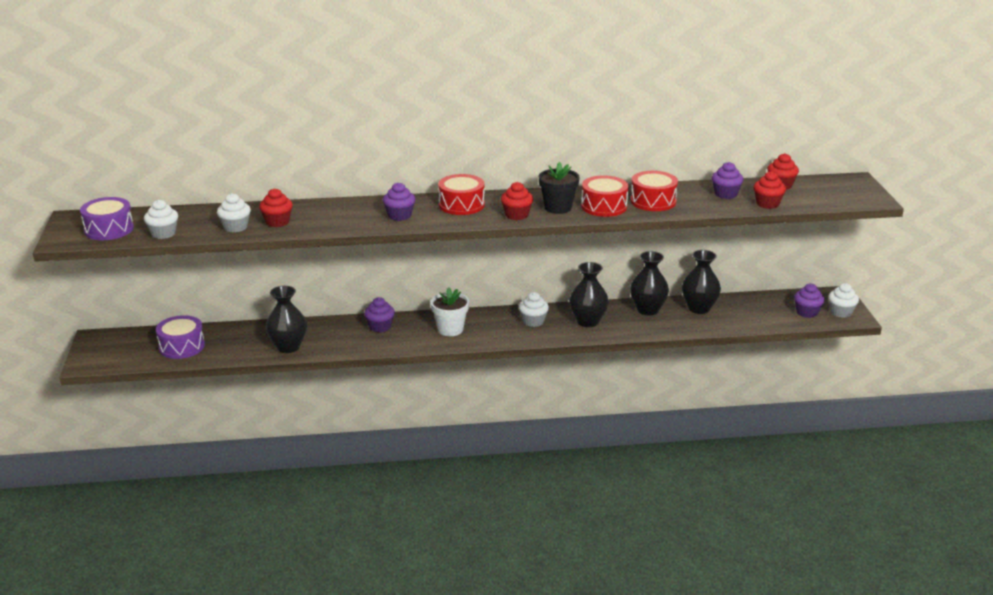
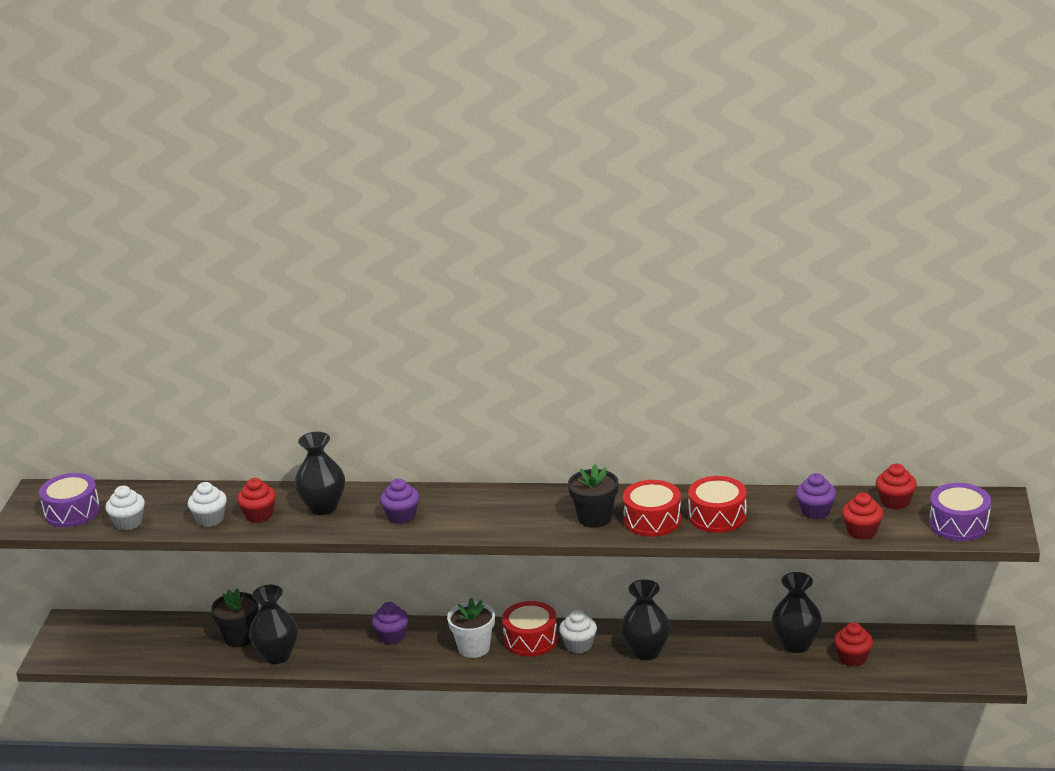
camera: 15 degrees right, 0 degrees up
purple drum [156,315,205,359] -> purple drum moved to [929,483,991,541]
red drum [438,174,485,215] -> red drum moved to [502,601,558,656]
red cupcake [501,182,533,220] -> red cupcake moved to [834,622,873,667]
black vase [630,251,669,315] -> black vase moved to [294,432,345,515]
purple cupcake [794,283,825,318] -> none
white cupcake [828,283,859,318] -> none
none -> black flower pot [211,588,259,647]

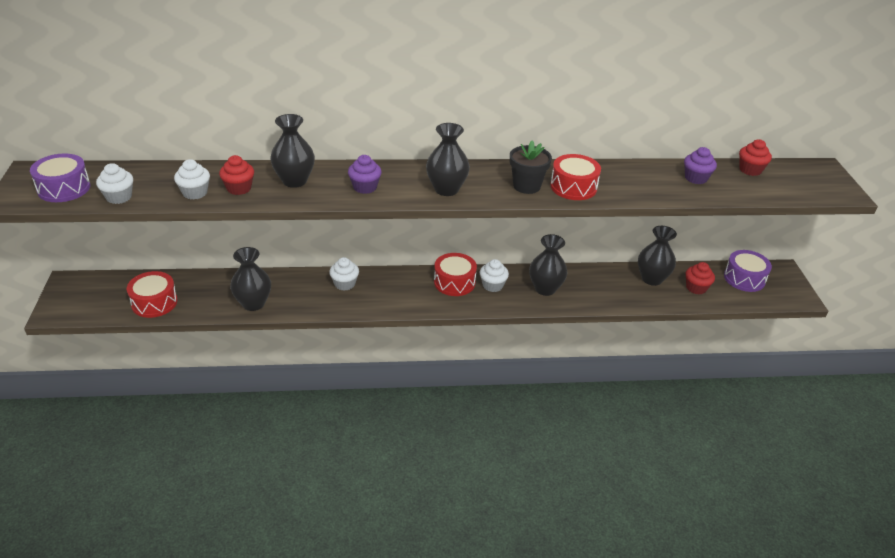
camera: 15 degrees left, 10 degrees up
black flower pot [211,588,259,647] -> none
purple cupcake [372,602,409,644] -> white cupcake [329,257,359,291]
white flower pot [447,598,495,658] -> none
red drum [688,476,747,533] -> red drum moved to [127,271,178,318]
red cupcake [842,493,883,540] -> none
purple drum [929,483,991,541] -> purple drum moved to [724,250,772,292]
none -> black vase [426,123,470,196]

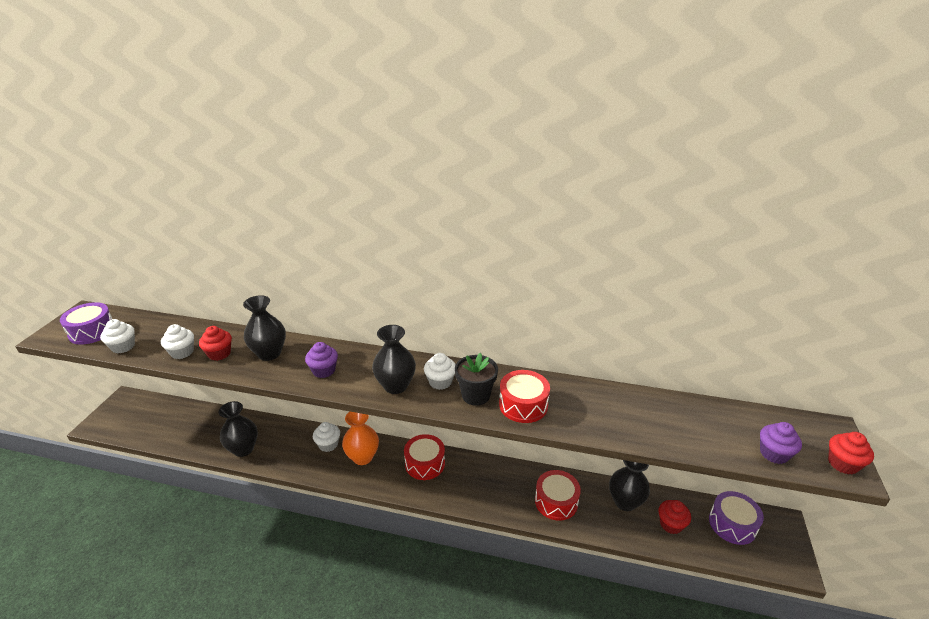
camera: 20 degrees right, 5 degrees down
red drum [127,271,178,318] -> red drum moved to [535,470,581,521]
white cupcake [480,259,509,292] -> white cupcake moved to [424,353,456,390]
black vase [529,234,568,296] -> none
purple cupcake [684,147,717,184] -> purple cupcake moved to [760,422,802,464]
red cupcake [739,139,772,176] -> red cupcake moved to [828,432,874,475]
none -> orange vase [342,412,379,465]

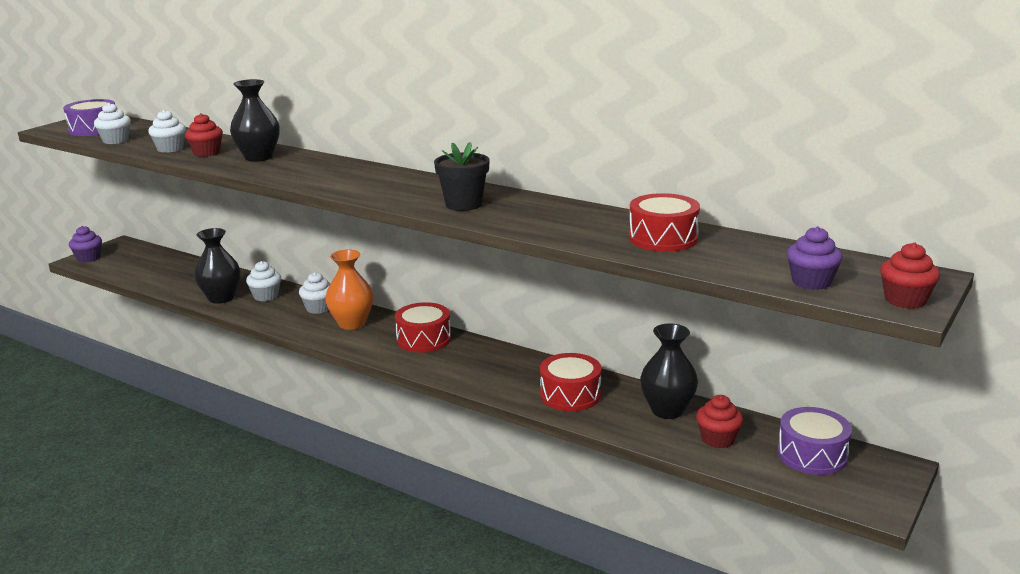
camera: 20 degrees right, 10 degrees down
purple cupcake [305,342,338,378] -> purple cupcake moved to [69,226,102,263]
black vase [372,325,416,394] -> none
white cupcake [424,353,456,390] -> white cupcake moved to [246,261,281,301]
red drum [499,370,550,423] -> red drum moved to [629,193,700,252]

